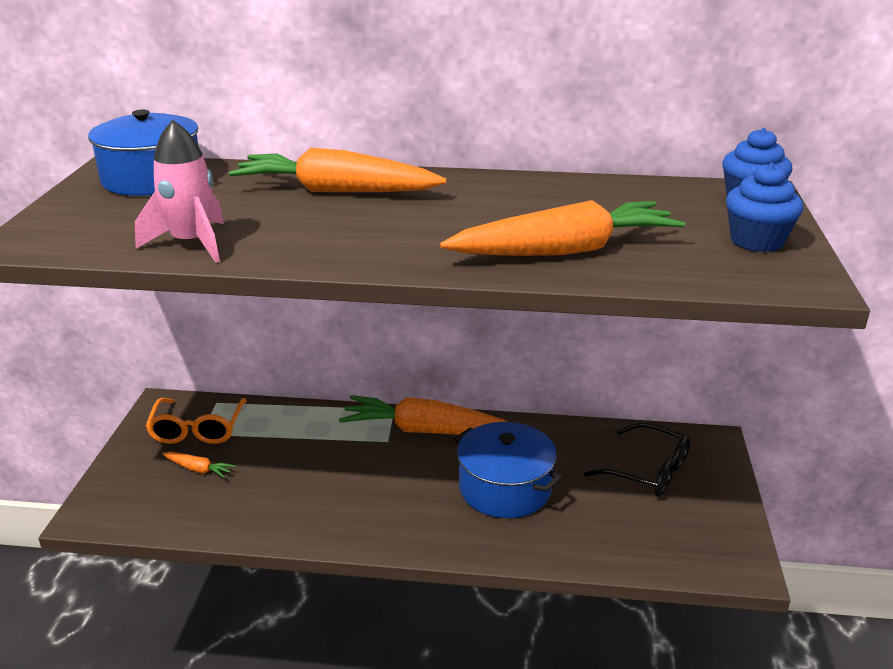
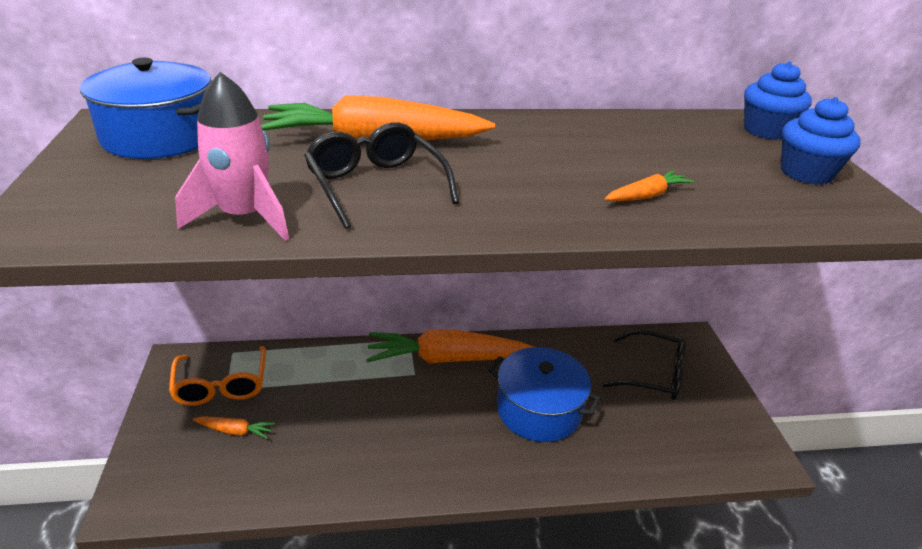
camera: 15 degrees left, 5 degrees up
orange carrot [440,200,686,256] -> orange carrot [605,170,694,202], size x0.43
none -> black glasses [304,122,459,229]

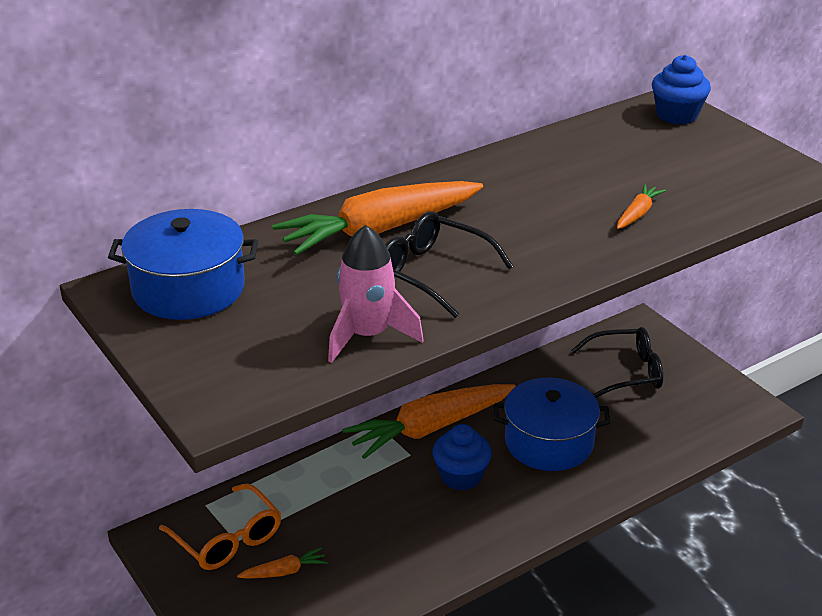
camera: 25 degrees left, 0 degrees up
blue cupcake [781,97,861,185] -> blue cupcake moved to [432,424,492,491]

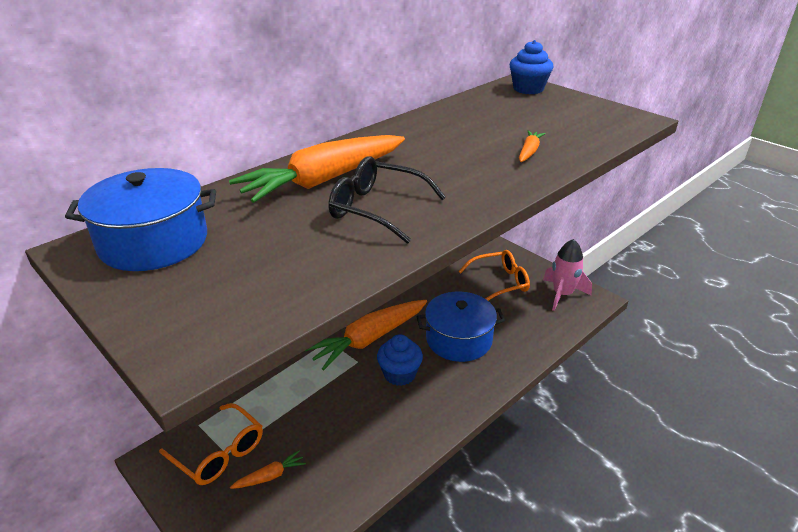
camera: 10 degrees left, 0 degrees up
pink rocket [328,225,424,363] -> pink rocket moved to [543,239,592,311]
black glasses [571,327,663,398] -> orange glasses [458,250,530,301]

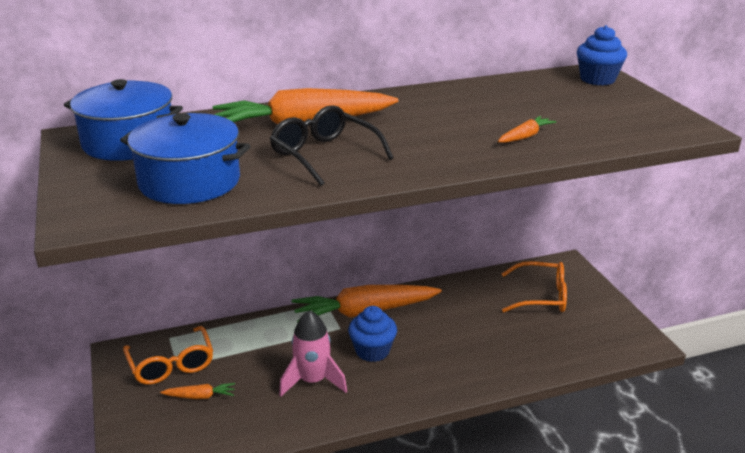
camera: 25 degrees right, 5 degrees down
blue pot [417,292,505,362] -> blue pot moved to [120,113,251,204]
pink rocket [543,239,592,311] -> pink rocket moved to [279,310,347,397]

